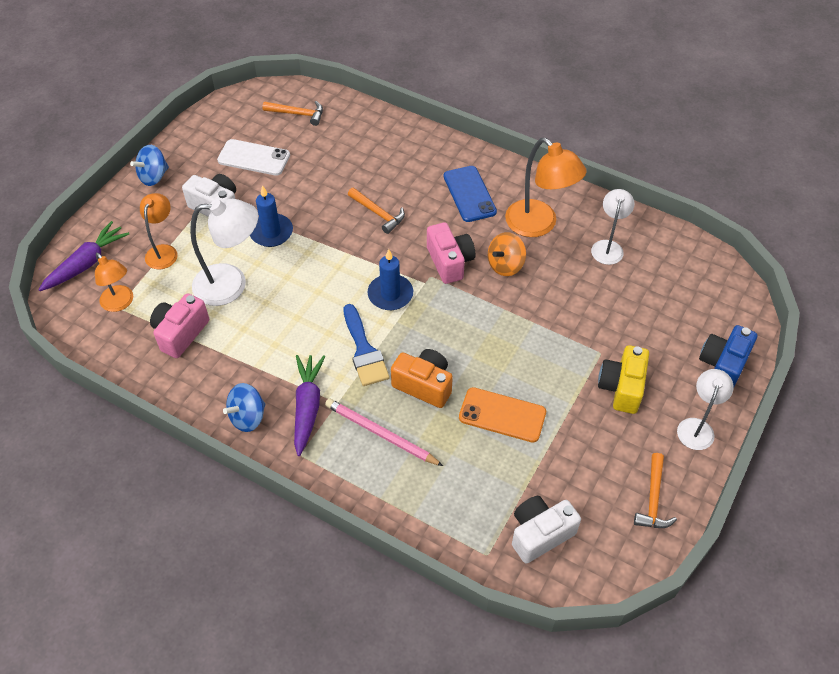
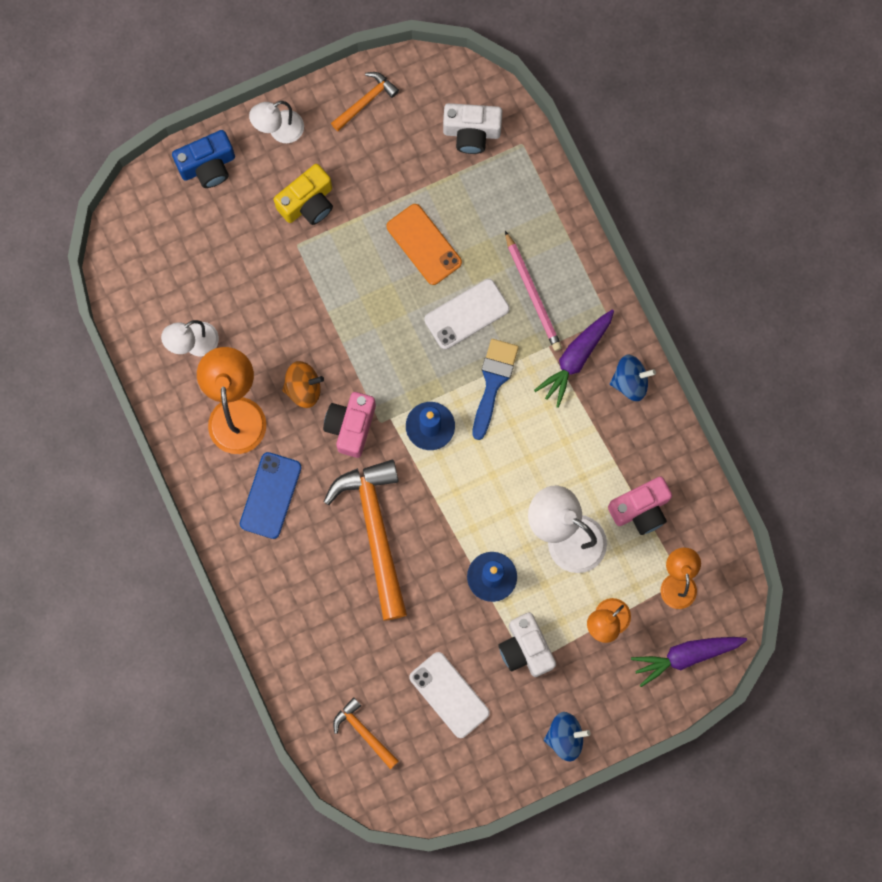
camera: 145 degrees left, 25 degrees up
orange hammer [348,188,405,234] -> orange hammer [324,460,407,621], size x2.04
orange camera [391,349,453,408] -> white phone [424,279,510,349]

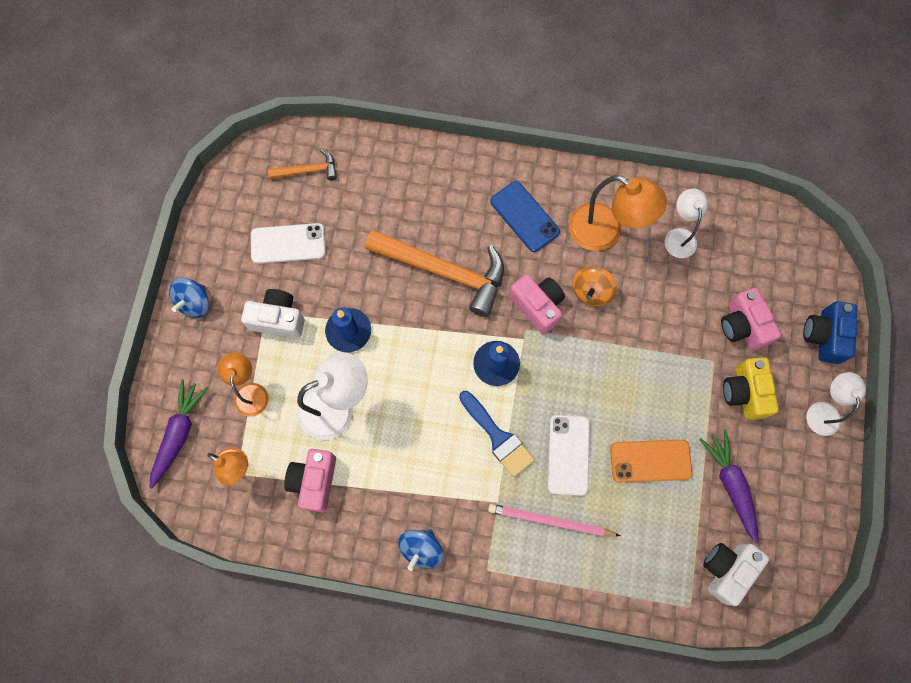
camera: 125 degrees right, 5 degrees down
orange hammer [331,72,399,131] -> none
purple carrot [534,309,614,408] -> purple carrot moved to [699,430,759,543]
none -> pink camera [721,288,781,351]

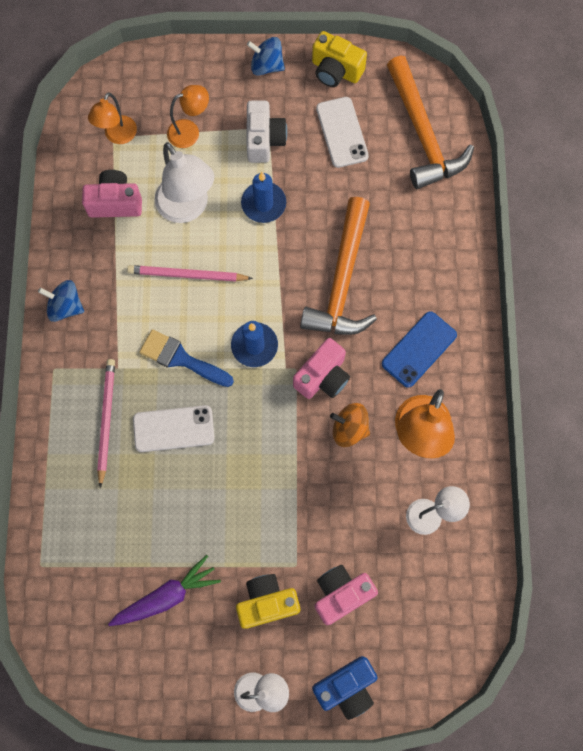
camera: 80 degrees right, 0 degrees up
purple carrot [149,379,208,489] -> none
orange hammer [268,149,337,180] -> orange hammer [387,56,474,189], size x2.04
blue brush [459,391,535,477] -> blue brush turned 75 degrees clockwise [139,329,234,387]
orange phone [610,440,692,483] -> none
white camera [703,543,769,606] -> none
blue camera [803,301,857,364] -> blue camera turned 150 degrees clockwise [312,656,378,720]
none -> pink pencil [127,265,253,282]
none -> yellow camera [312,31,367,87]

